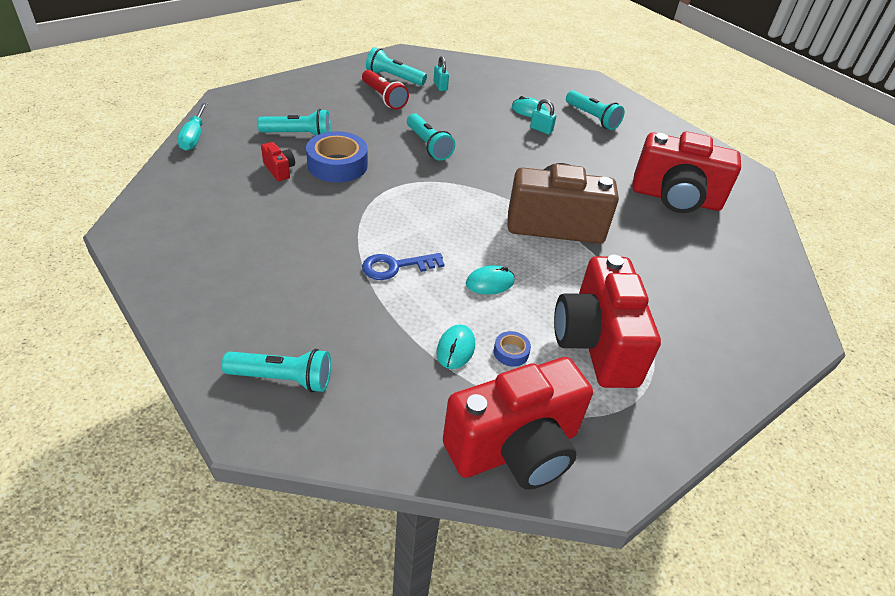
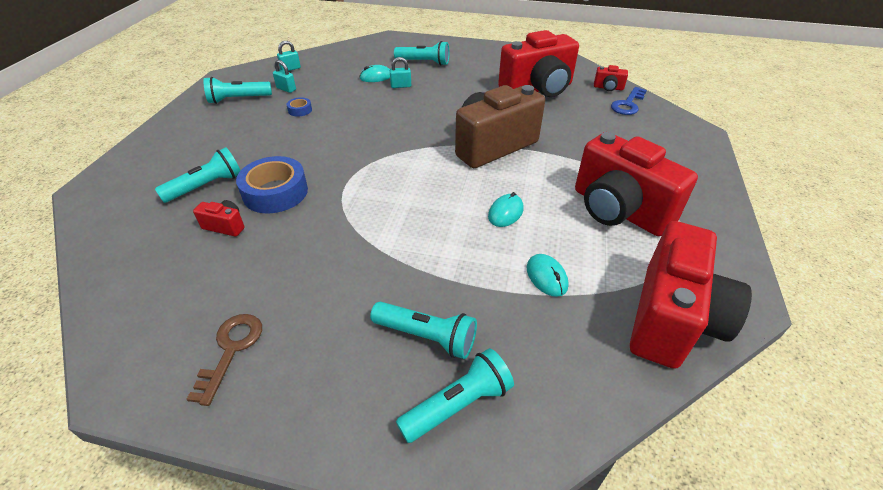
camera: 35 degrees left, 0 degrees up
turquoise screwdriver [177,103,207,151] -> none
red flashlight [362,70,409,110] -> none
blue key [362,253,444,280] -> blue key moved to [611,87,647,115]
turquoise flashlight [407,113,455,161] -> turquoise flashlight moved to [370,302,477,359]
blue tape [494,331,531,367] -> blue tape moved to [286,97,312,117]
none -> brown key [187,314,262,406]
none -> turquoise padlock [277,41,301,71]
none -> red camera [594,65,628,91]

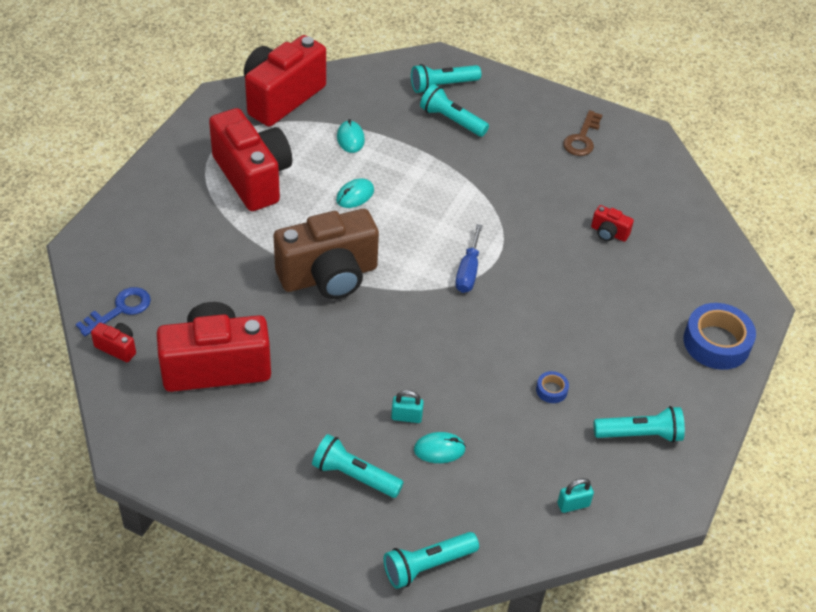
camera: 170 degrees left, 5 degrees up
turquoise flashlight [155,147,241,203] -> turquoise flashlight moved to [383,532,479,589]
blue tape [236,156,308,214] -> blue tape moved to [683,303,756,370]
turquoise padlock [273,60,296,93] -> none
none -> blue screwdriver [455,224,483,293]

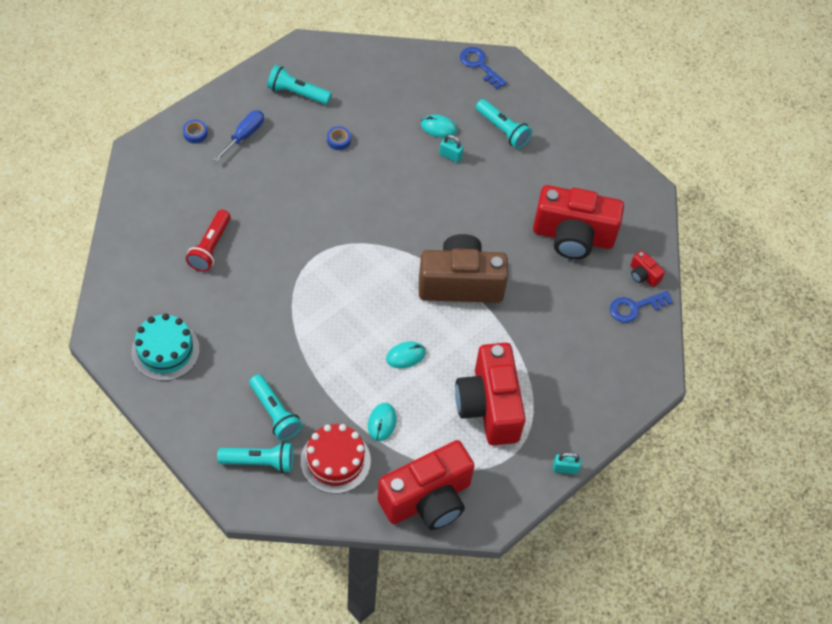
camera: 160 degrees left, 10 degrees up
turquoise flashlight [383,532,479,589] -> blue key [460,47,507,89]
blue screwdriver [455,224,483,293] -> blue screwdriver moved to [213,110,264,162]
turquoise padlock [557,478,594,513] -> turquoise padlock moved to [553,452,581,474]
brown key [563,110,602,156] -> turquoise cake [131,313,200,381]
red camera [591,205,634,242] -> red flashlight [186,210,231,272]
blue tape [683,303,756,370] -> blue tape [183,119,208,144], size x0.46
none -> red cake [301,424,371,494]

